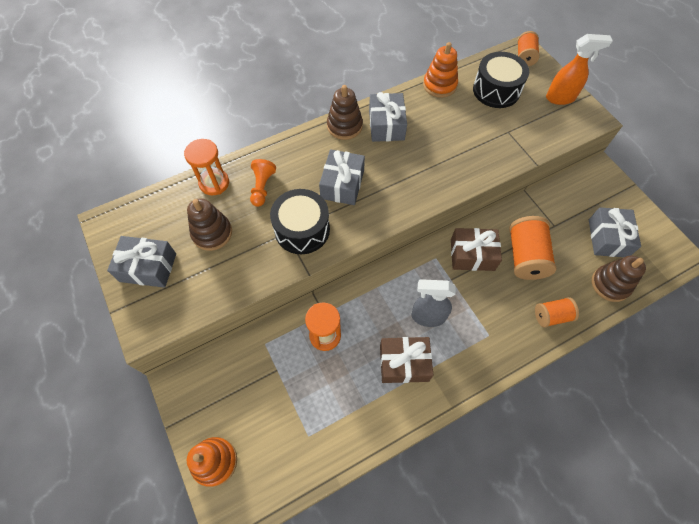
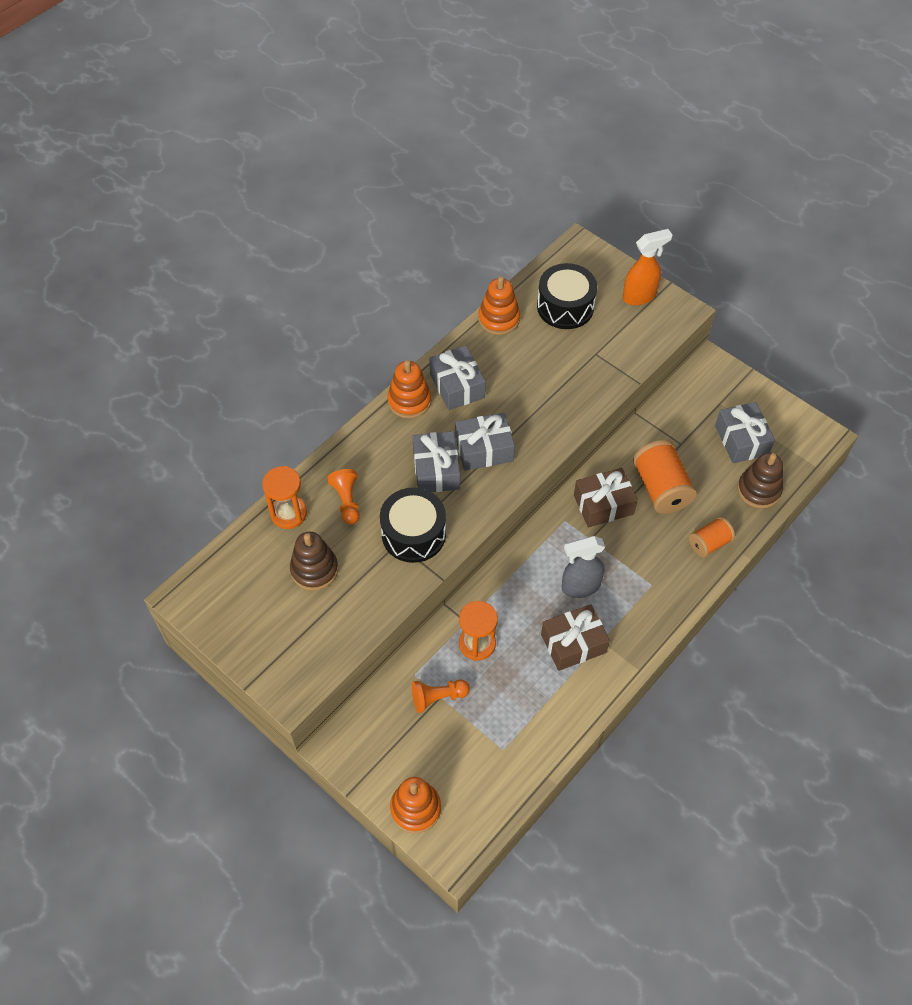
camera: 20 degrees left, 5 degrees down
grey gift [107,236,176,288] -> grey gift moved to [455,413,515,471]
brown stacking toy [327,85,363,140] -> orange stacking toy [387,360,431,418]
orange spool [517,31,540,66] -> none
none -> orange pawn [412,679,470,713]

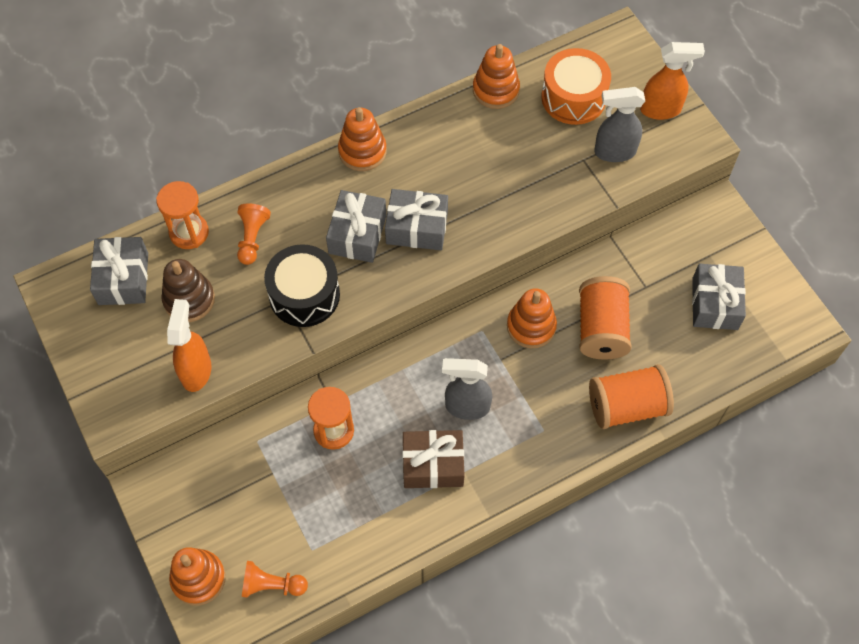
camera: 20 degrees right, 5 degrees up
orange pawn [412,679,470,713] -> orange pawn moved to [242,561,308,597]
grey gift [430,345,486,410] -> grey gift moved to [90,237,148,305]
black drum [537,263,597,329] -> orange drum [541,48,611,125]
brown gift [574,468,638,527] -> orange stacking toy [507,288,557,348]
orange spool [689,517,735,558] -> orange spool [589,364,674,429], size x1.67
brown stacking toy [737,453,783,508] -> none
none -> orange spray bottle [167,299,212,392]
none -> grey spray bottle [594,87,645,162]

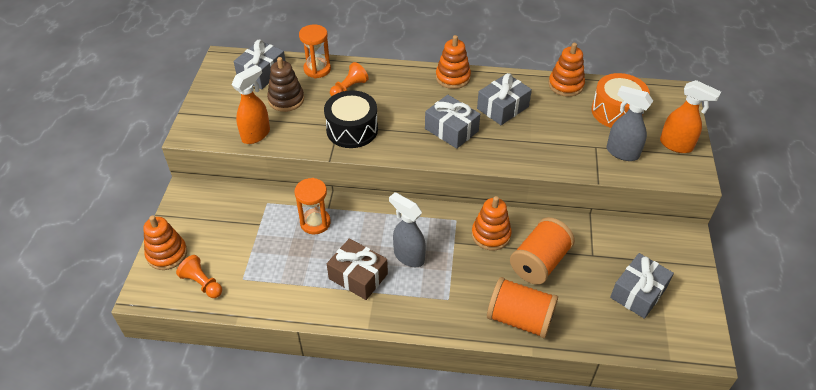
camera: 35 degrees right, 15 degrees down
grey gift [326,190,387,263] -> grey gift moved to [477,73,532,125]

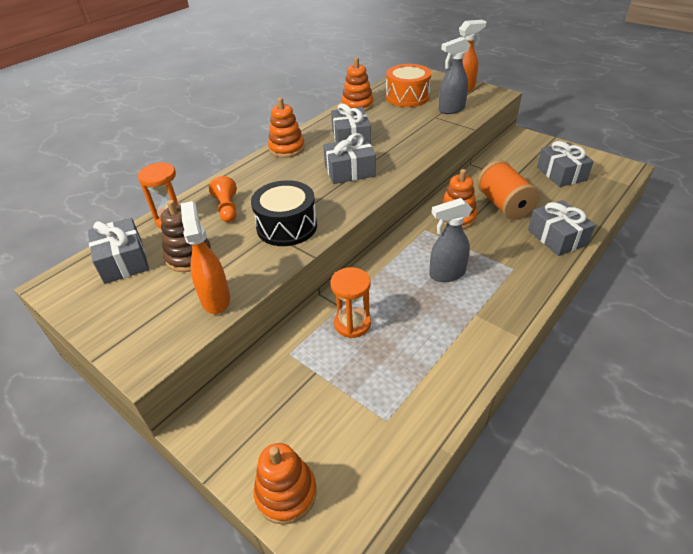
camera: 55 degrees left, 5 degrees down
orange pawn [176,255,222,298] -> none
brown gift [327,238,388,300] -> none
orange spool [487,277,558,338] -> grey gift [528,200,596,256]

